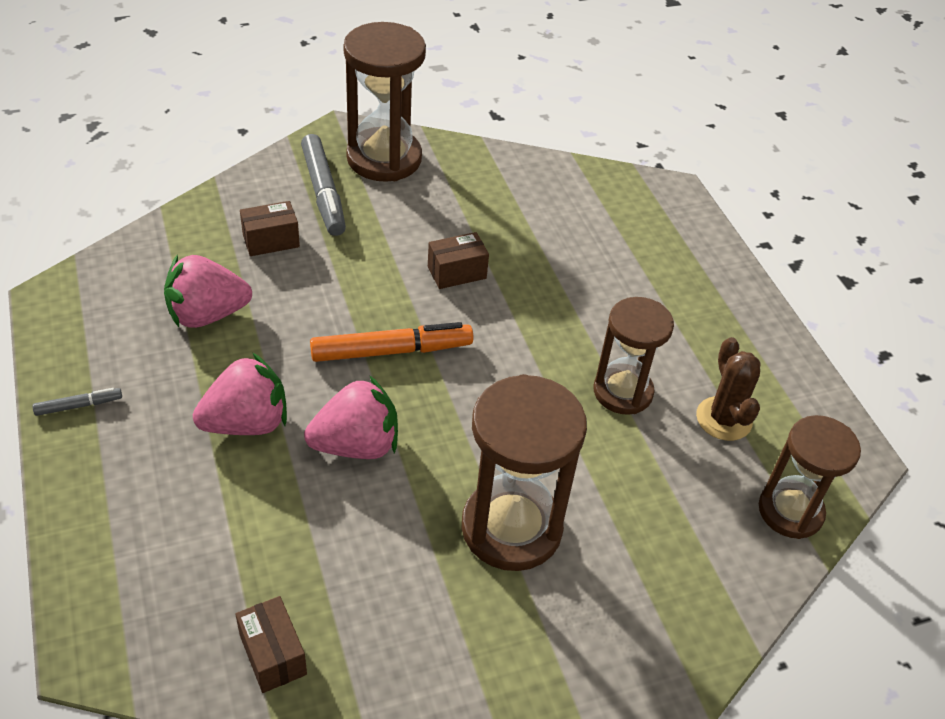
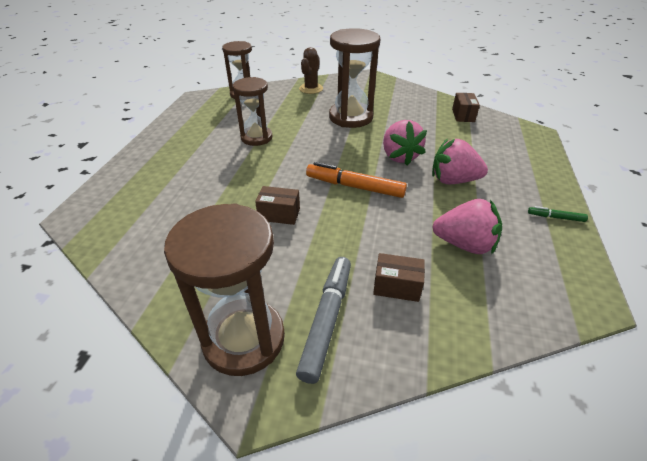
camera: 145 degrees left, 5 degrees down
grey marker [33,388,122,416] -> green marker [528,206,588,222]
pink strawberry [304,375,398,459] -> pink strawberry turned 120 degrees counterclockwise [383,120,427,165]
brown cactus [696,337,760,441] -> brown cactus moved to [299,47,323,94]

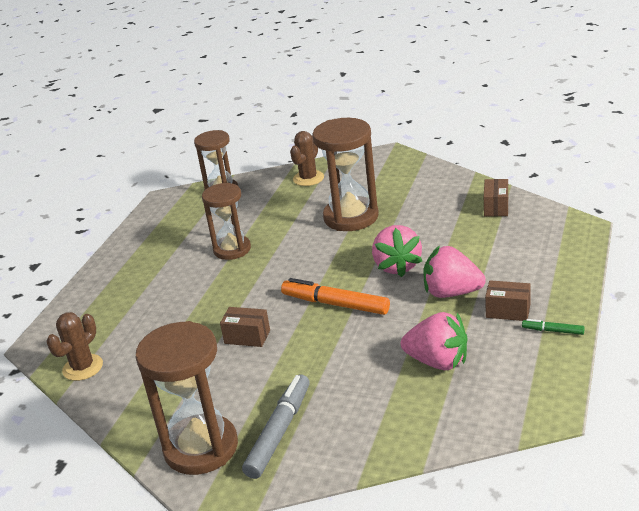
camera: 10 degrees right, 10 degrees down
brown box [373,253,425,302] -> brown box moved to [485,280,531,321]
none -> brown cactus [46,312,103,381]

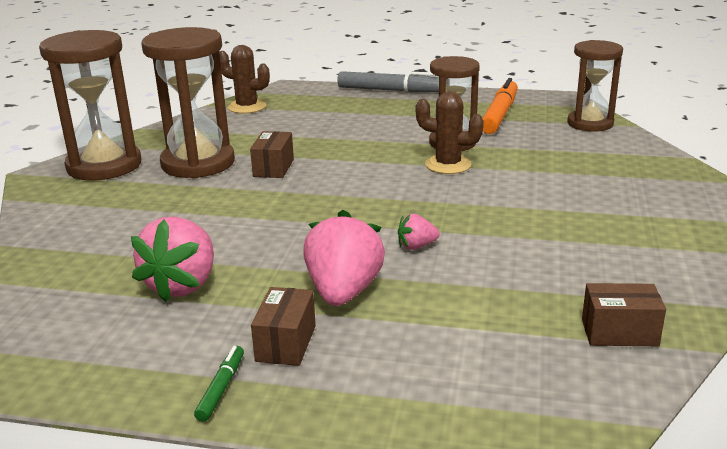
camera: 80 degrees right, 5 degrees down
grey marker [242,374,310,479] -> grey marker moved to [337,71,439,93]
orange marker [281,278,390,315] -> orange marker moved to [482,78,518,134]
brown cactus [290,131,324,186] -> brown cactus moved to [416,92,484,174]
brown hourglass [312,118,379,231] -> brown hourglass moved to [142,27,235,179]
pink strawberry [372,225,422,277] -> pink strawberry [398,214,440,250], size x0.49

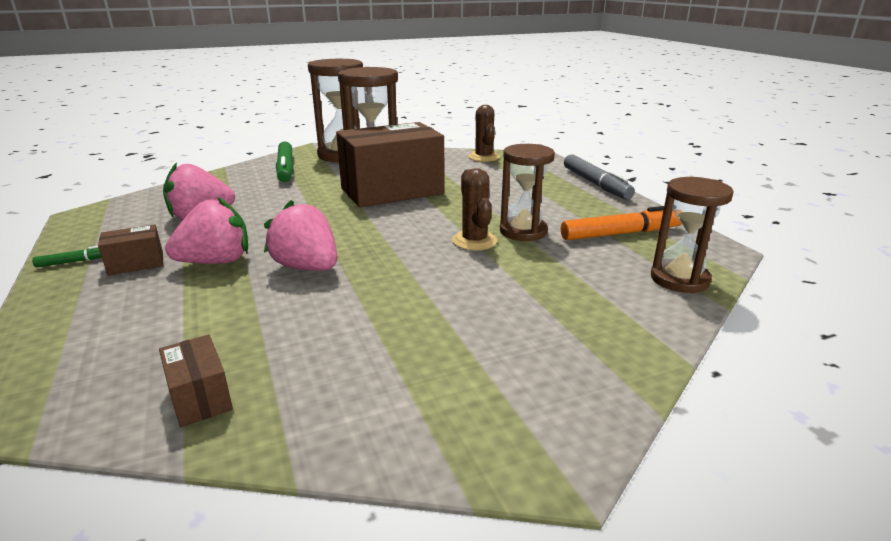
camera: 55 degrees right, 0 degrees up
brown box [250,131,294,178] -> brown box [336,122,444,208], size x2.39
pink strawberry [398,214,440,250] -> pink strawberry [264,200,337,271], size x2.06
none -> green marker [276,141,293,182]

